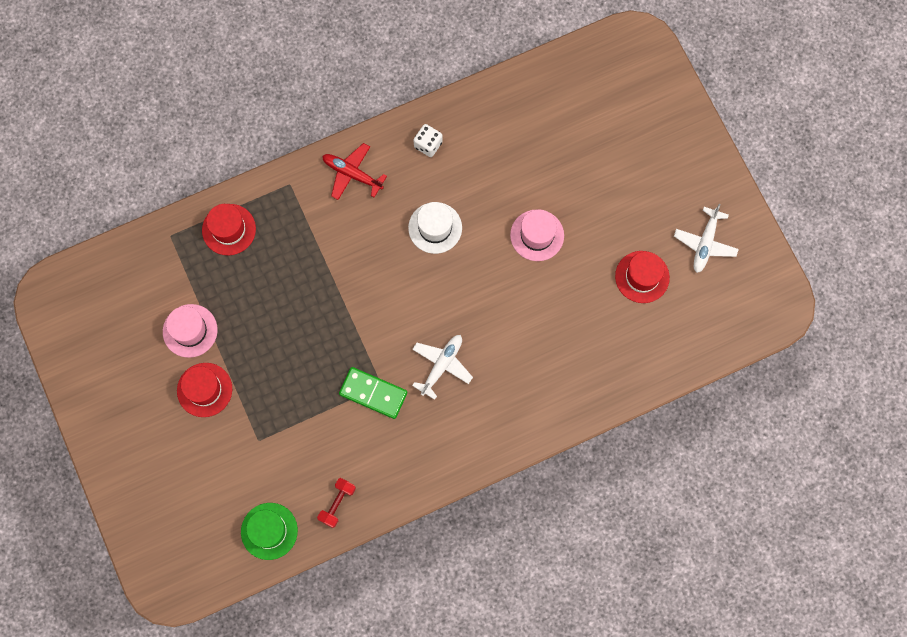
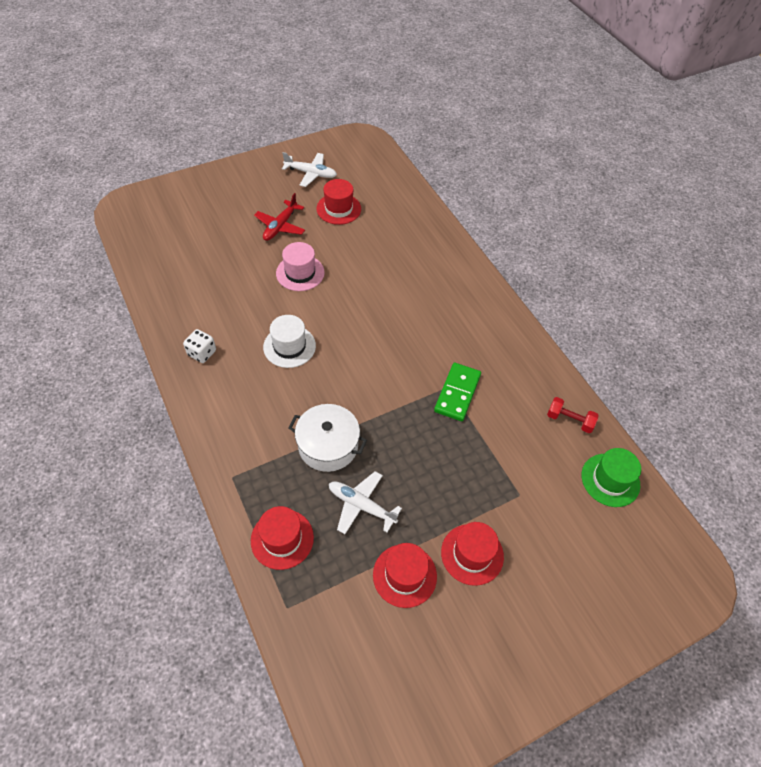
camera: 95 degrees left, 20 degrees down
pink hat [163,304,218,358] -> red hat [373,543,437,608]
red plane [322,143,387,200] -> red plane moved to [254,193,305,241]
white plane [412,335,473,400] -> white plane moved to [329,471,402,534]
none -> white pot [288,404,367,472]

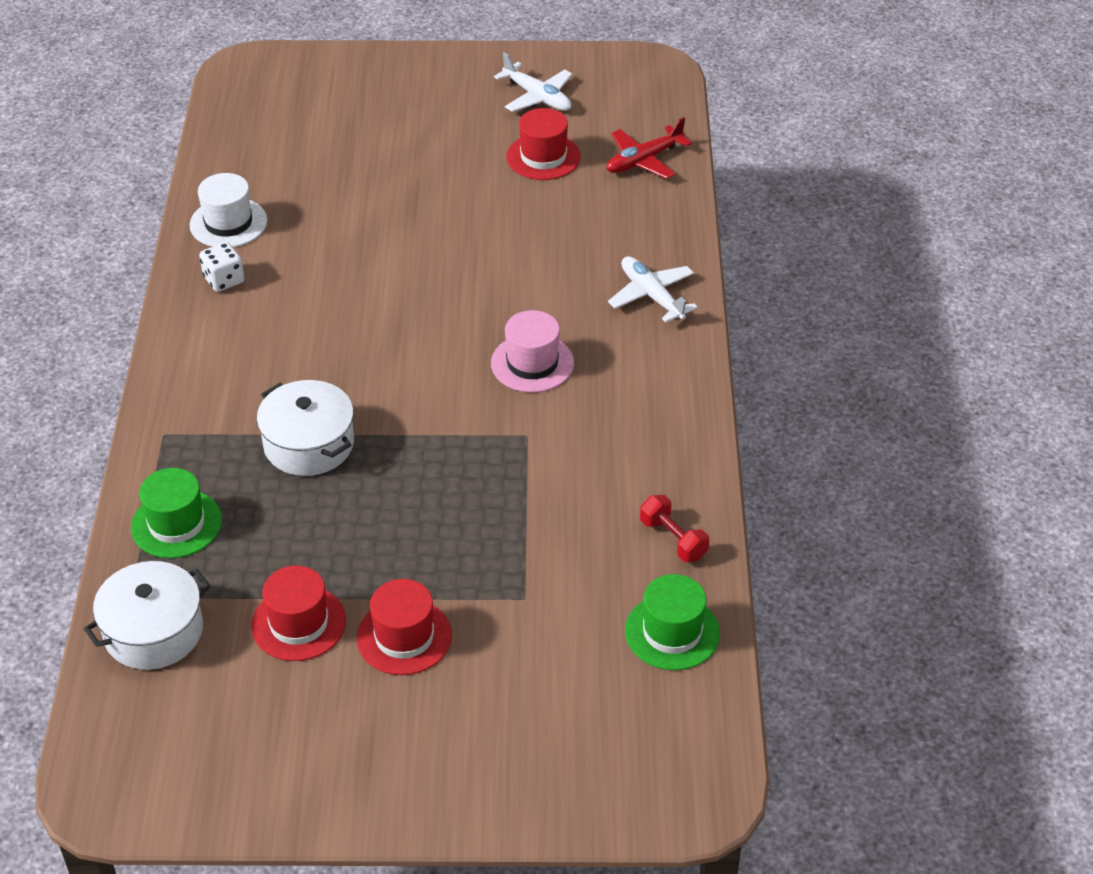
camera: 30 degrees right, 10 degrees down
red hat [251,506,314,570] -> green hat [131,468,222,558]
red plane [254,193,305,241] -> red plane moved to [607,117,692,179]
white hat [263,315,316,368] -> white hat moved to [190,173,267,247]
pink hat [276,242,325,291] -> pink hat moved to [491,310,574,393]
white plane [329,471,402,534] -> white plane moved to [608,256,698,323]
green domino [434,363,481,421] -> none
none -> white pot [84,561,211,670]

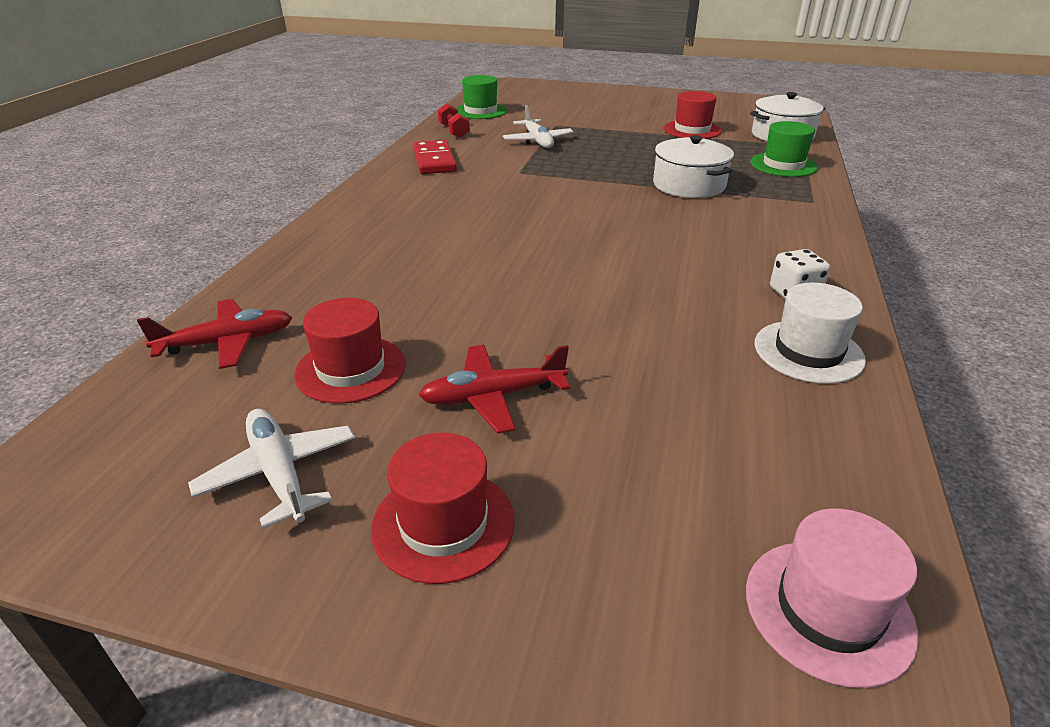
camera: 165 degrees left, 10 degrees down
red hat [357,579,452,675] -> red hat moved to [371,433,515,584]
pink hat [491,310,574,393] -> pink hat moved to [746,508,918,688]
white plane [608,256,698,323] -> white plane moved to [503,105,574,148]
none -> red domino [413,140,457,174]
none -> red plane [419,345,570,434]

